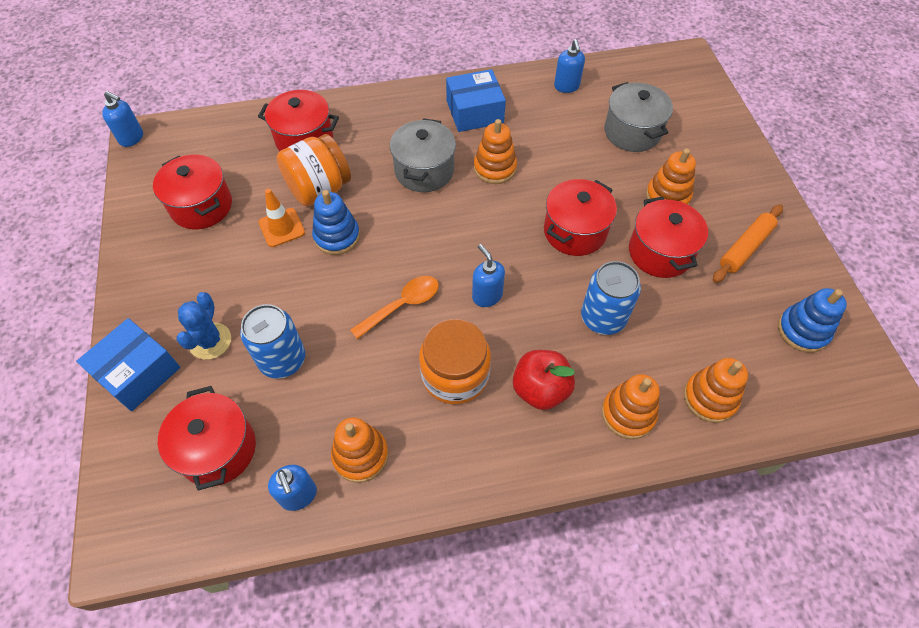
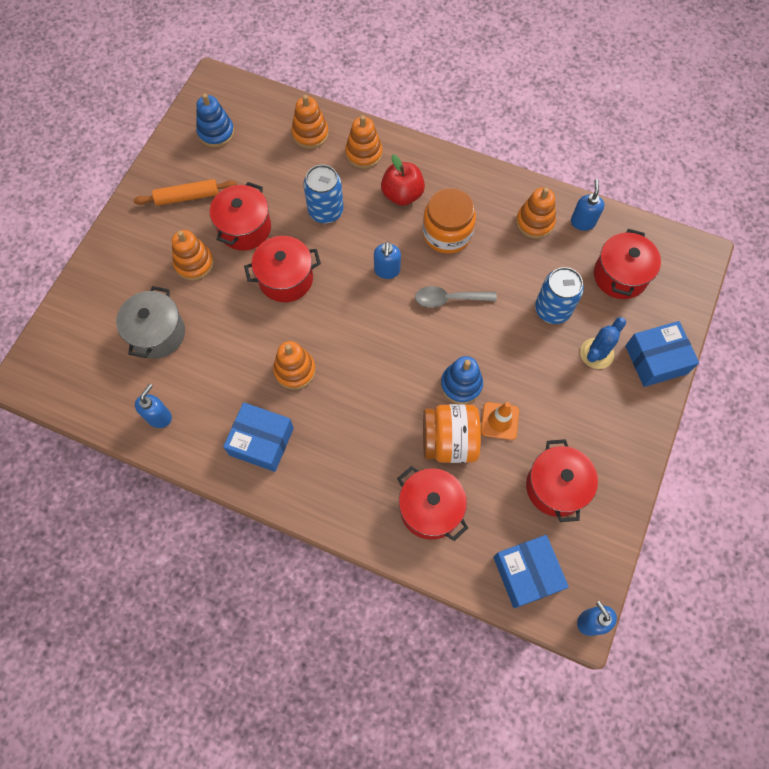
camera: 145 degrees left, 10 degrees up
orange spoon [350,276,438,339] -> grey spoon [415,286,497,308]
grey pot [390,118,456,192] -> none
none -> blue box [493,535,569,608]

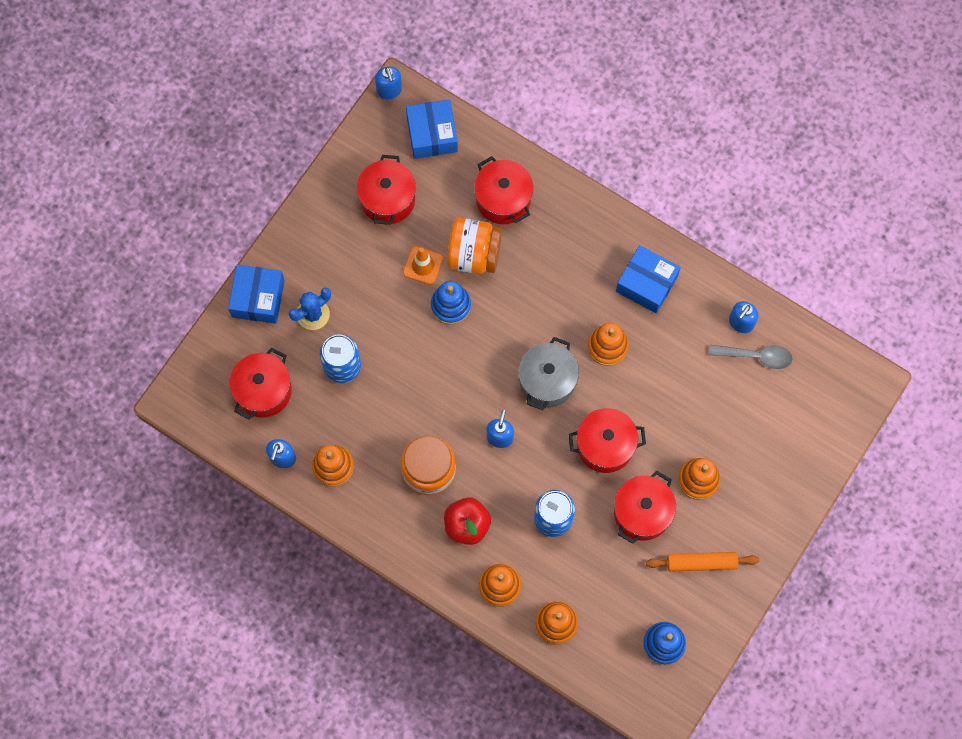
camera: 170 degrees left, 5 degrees up
grey pot [116,286,185,359] -> grey pot moved to [518,337,579,410]
grey spoon [415,286,497,308] -> grey spoon moved to [709,345,793,369]
blue box [625,321,699,387] -> blue box turned 75 degrees counterclockwise [228,265,285,324]

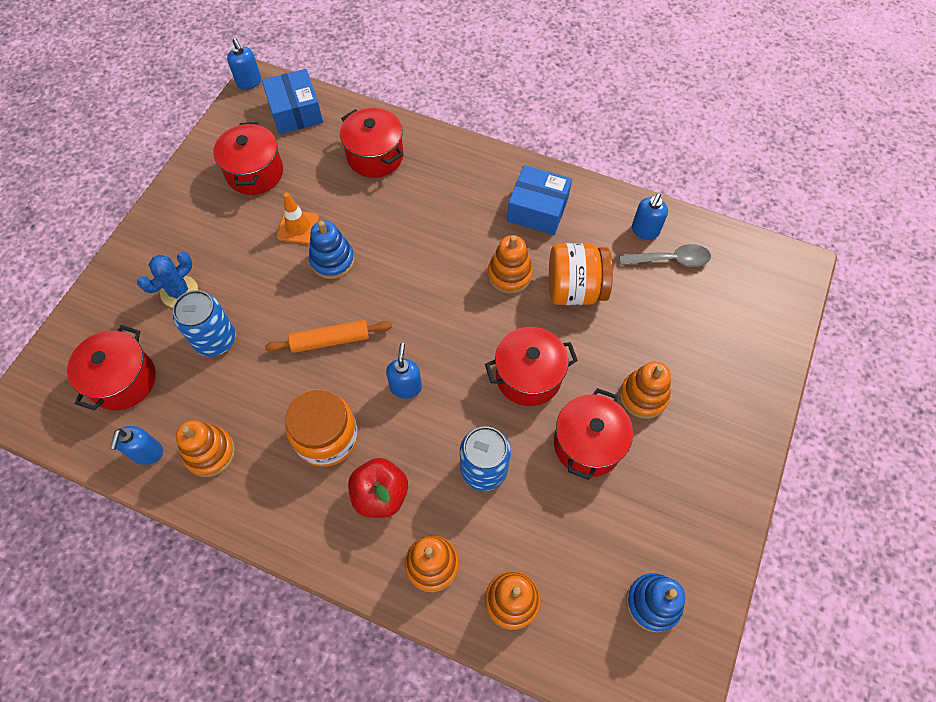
camera: 10 degrees left, 10 degrees down
blue box [228,265,285,324] -> none
orange jar [447,218,502,274] -> orange jar moved to [549,243,613,305]
grey pot [518,337,579,410] -> none
orange rolling pin [646,552,759,572] -> orange rolling pin moved to [265,320,392,353]

